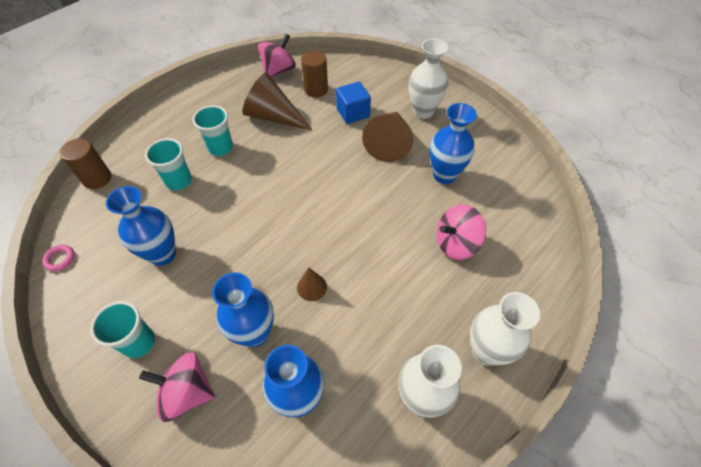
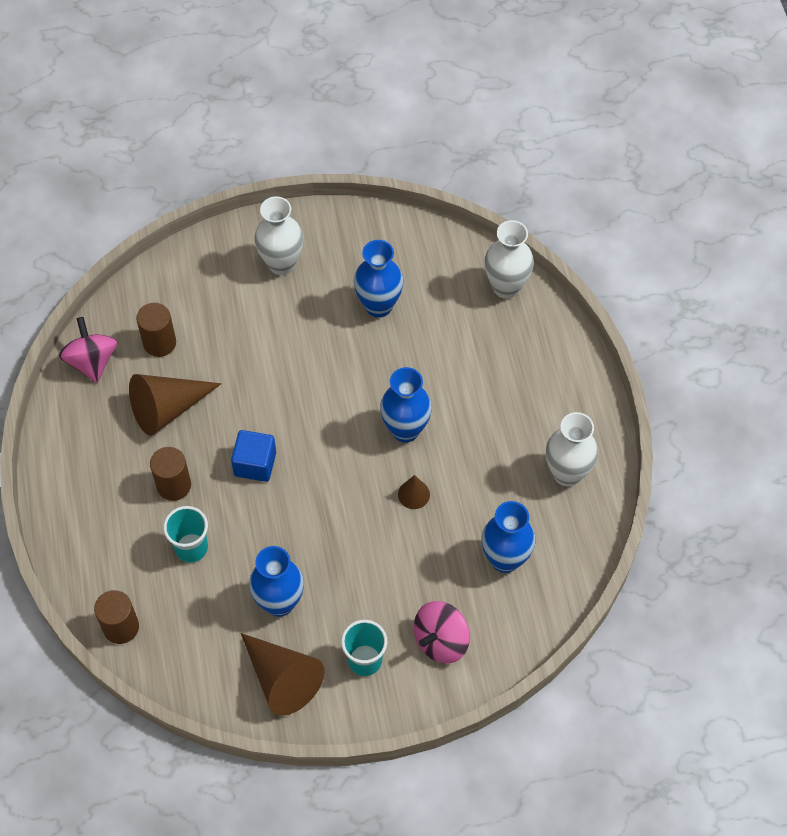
camera: 55 degrees left, 5 degrees up
pink ring [42,245,75,272] -> none
turquoise cup [192,105,233,156] -> brown cylinder [150,447,191,501]
blue vase [212,272,274,347] -> blue vase moved to [380,367,432,443]
blue cube [336,82,371,124] -> blue cube moved to [231,430,276,482]
brown cone [362,112,413,162] -> brown cone moved to [241,633,325,716]
pink spinning top [437,204,486,260] -> none
white vase [470,292,540,365] -> white vase moved to [484,220,534,299]

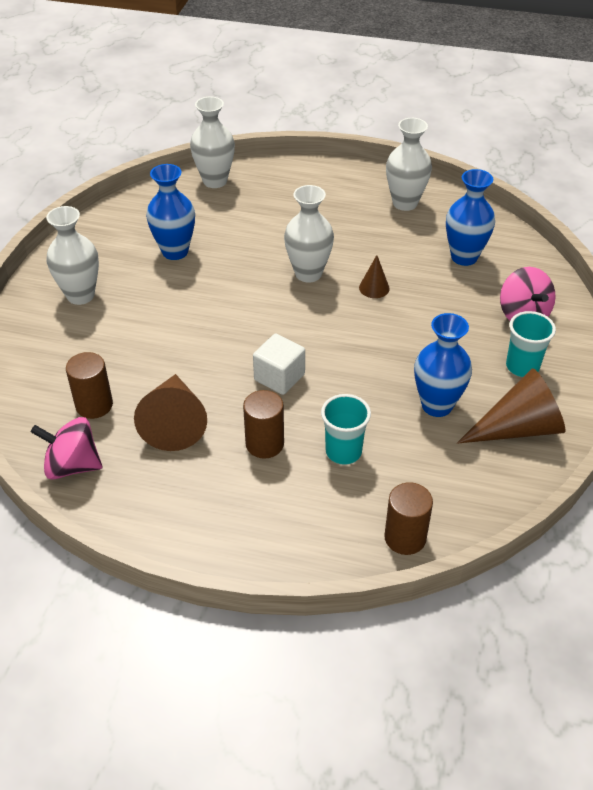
camera: 65 degrees left, 15 degrees down
blue cube [231,430,276,482] -> white cube [253,334,305,395]
blue vase [380,367,432,443] -> white vase [284,185,334,283]

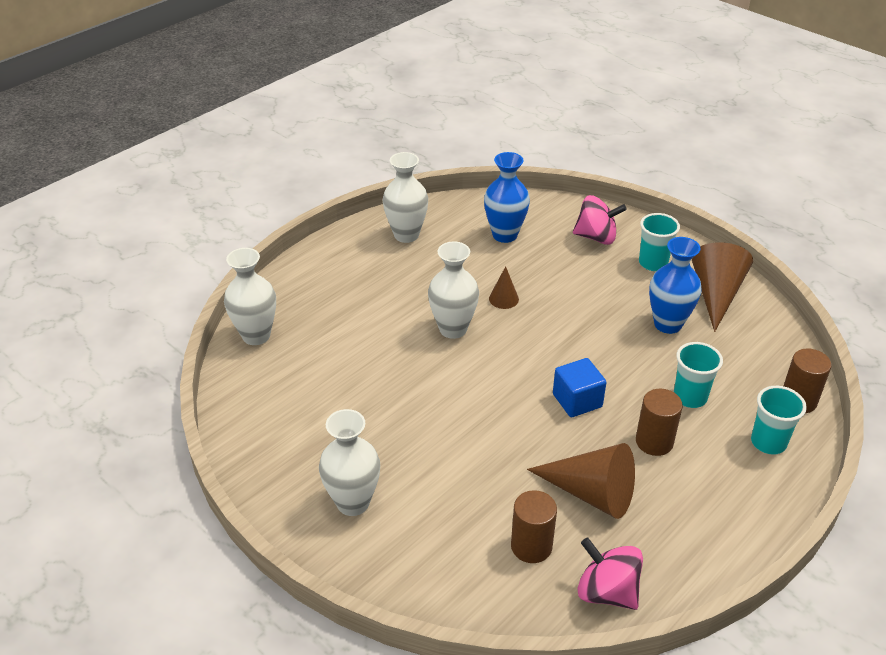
camera: 60 degrees left, 5 degrees down
pink spinning top [31,417,102,480] -> pink spinning top turned 90 degrees clockwise [577,537,643,610]
blue vase [146,164,195,260] -> none
white cube [253,334,305,395] -> blue cube [553,358,607,417]
none -> turquoise cup [751,386,807,455]

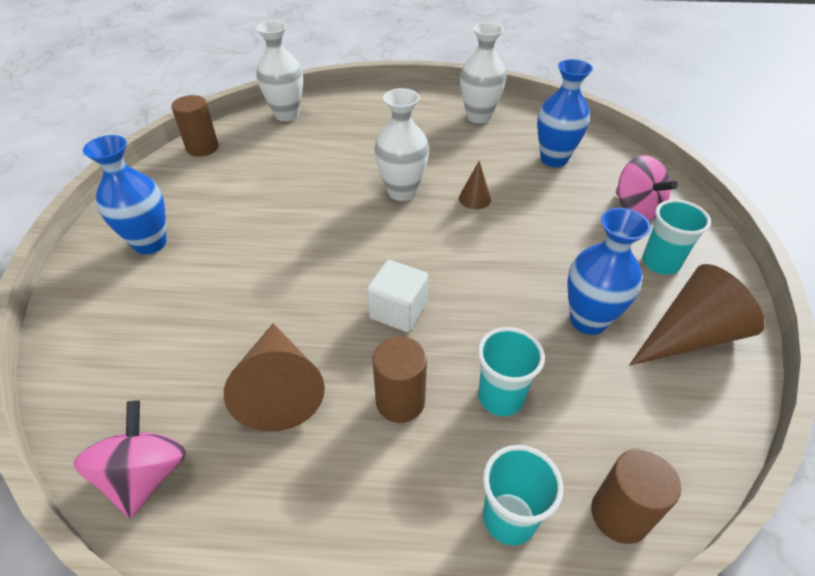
camera: 50 degrees right, 5 degrees up
white vase [319,409,380,516] -> blue vase [83,135,167,254]
brown cylinder [511,490,557,563] -> brown cylinder moved to [171,95,219,157]
blue cube [553,358,607,417] -> white cube [367,260,428,332]

